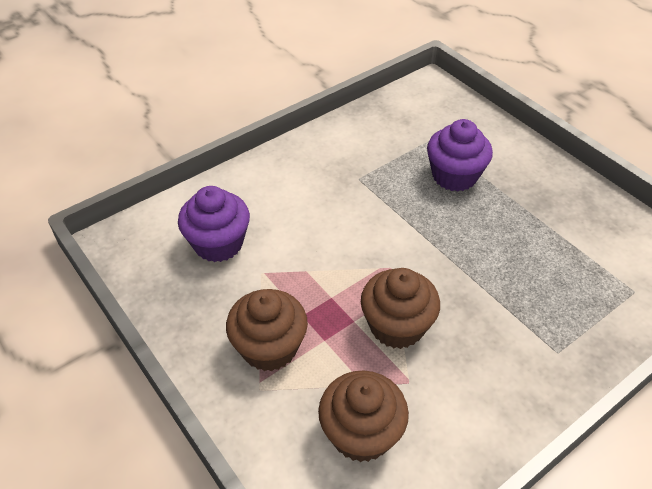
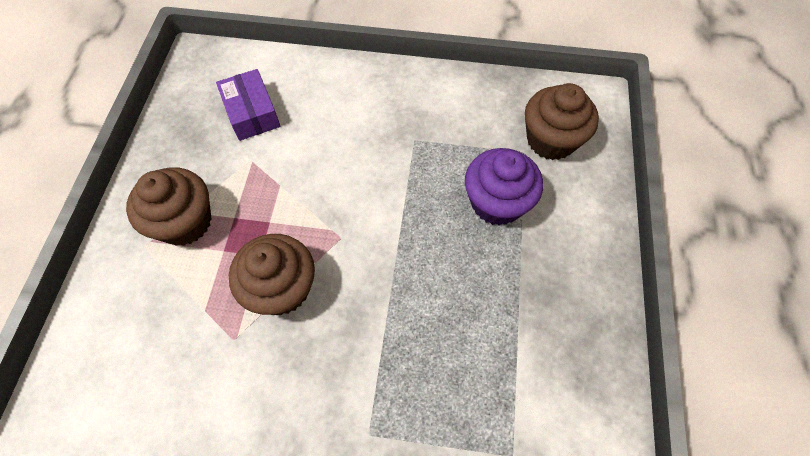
camera: 45 degrees right, 15 degrees up
purple cupcake [178,186,250,262] -> purple box [216,69,280,141]
brown cupcake [318,370,409,462] -> brown cupcake moved to [525,83,599,160]

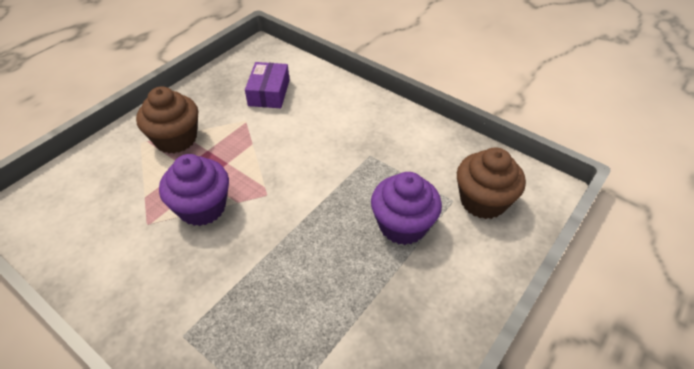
camera: 30 degrees right, 15 degrees down
brown cupcake [229,234,315,315] -> purple cupcake [159,154,229,226]

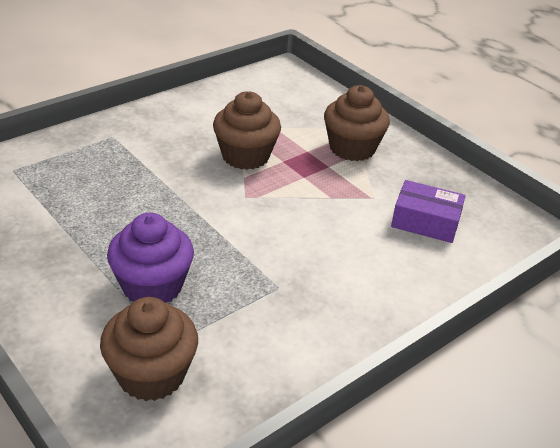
camera: 100 degrees right, 10 degrees down
purple cupcake [159,154,229,226] -> brown cupcake [213,91,281,170]

